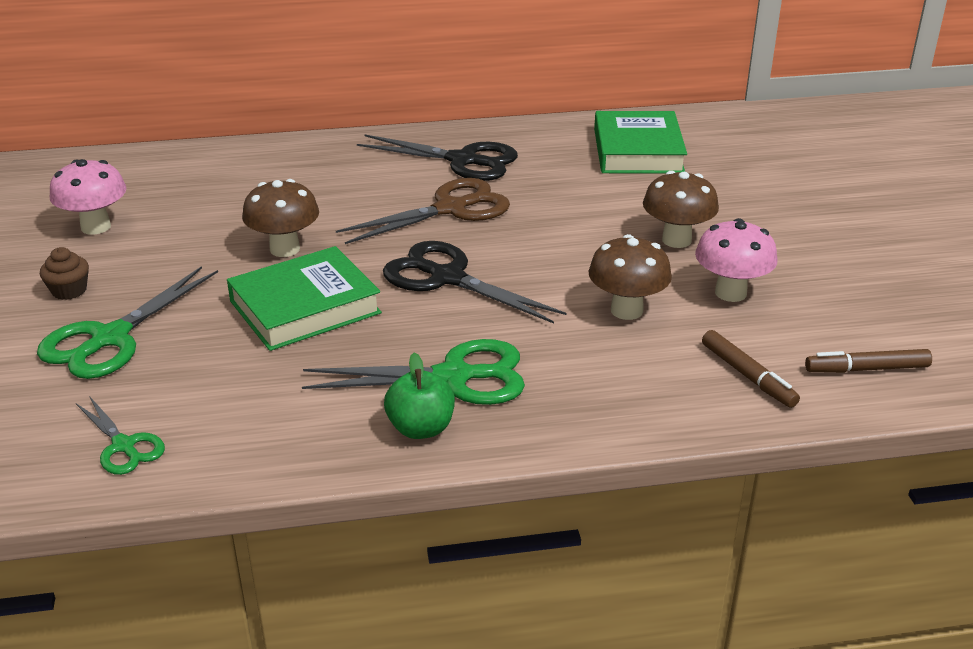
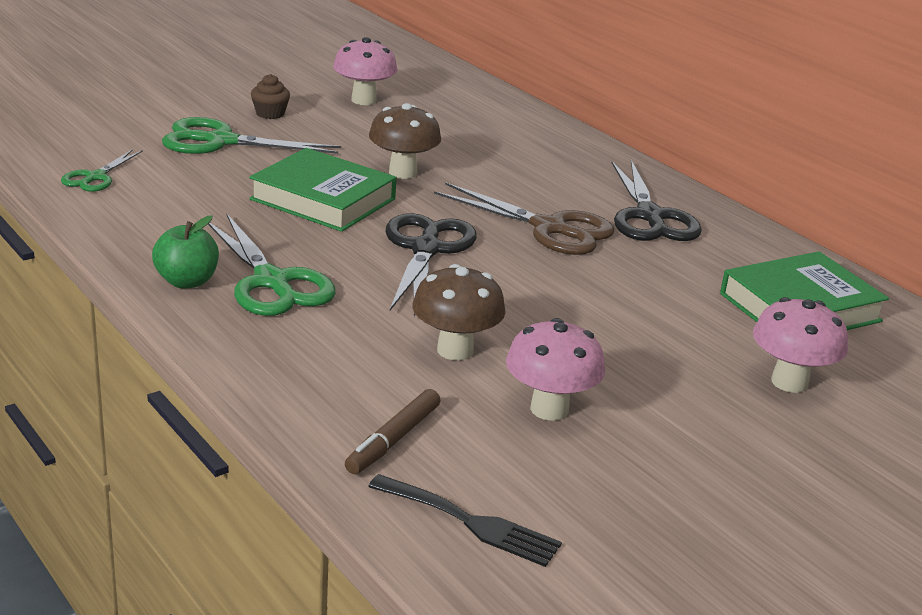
camera: 60 degrees right, 5 degrees down
brown mushroom [643,171,719,248] -> none
brown marker [805,349,932,373] -> black fork [368,474,562,567]
none -> pink mushroom [753,297,848,393]

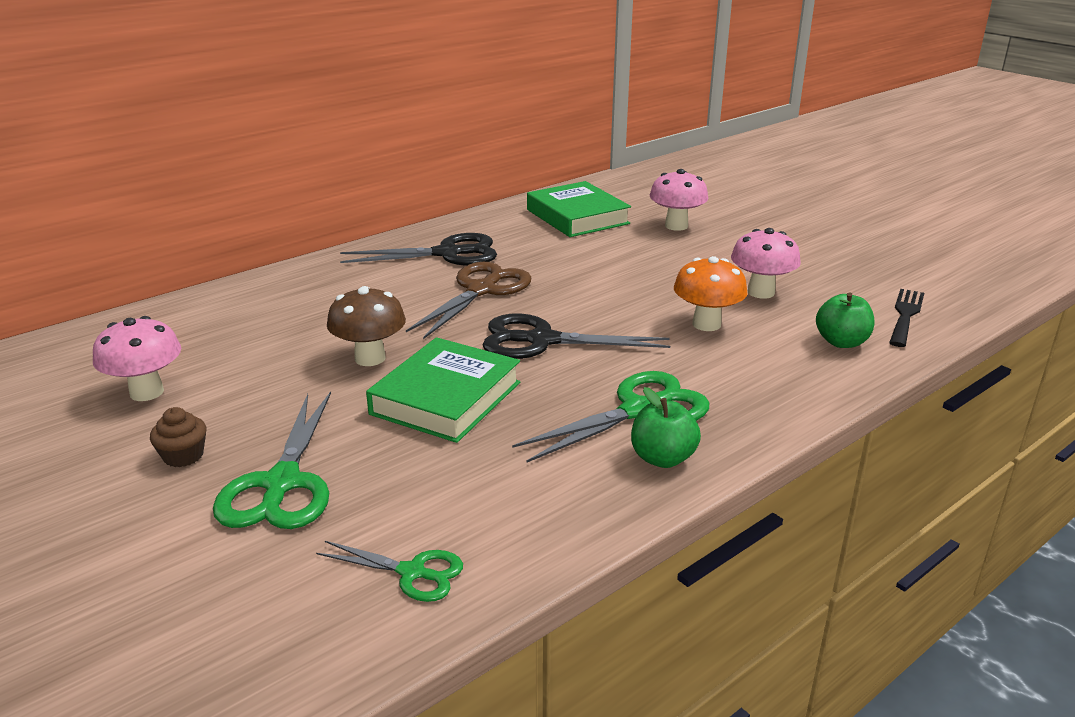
camera: 90 degrees left, 0 degrees up
brown marker [345,389,440,474] -> green apple [816,292,874,348]
brown mushroom [412,264,506,360] -> orange mushroom [674,256,747,331]

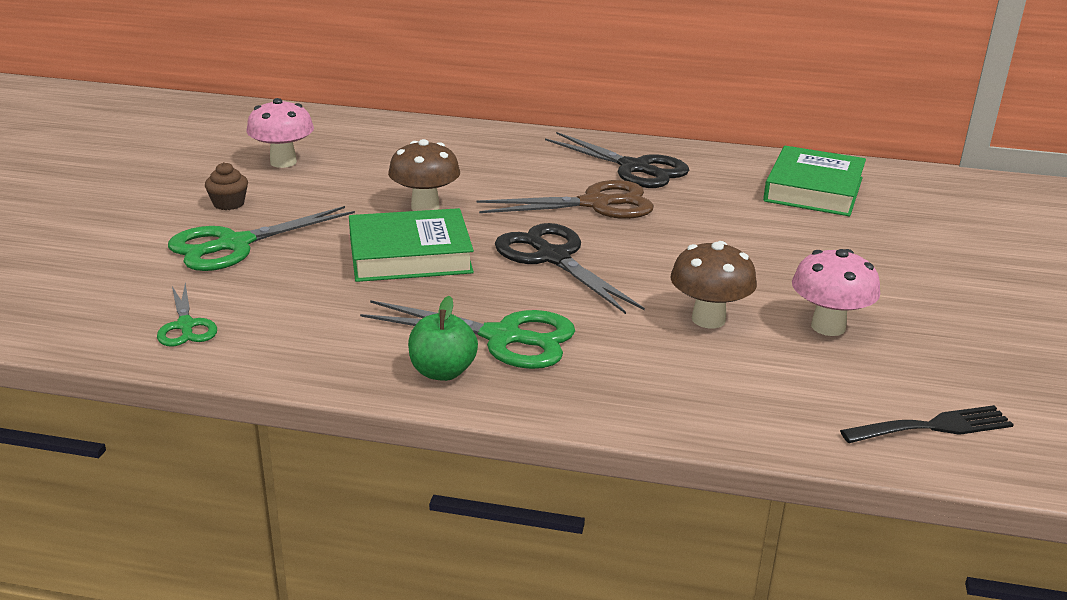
camera: 50 degrees right, 0 degrees up
pink mushroom [650,169,708,231] -> none
orange mushroom [674,256,747,331] -> brown mushroom [670,241,757,328]
green apple [816,292,874,348] -> none

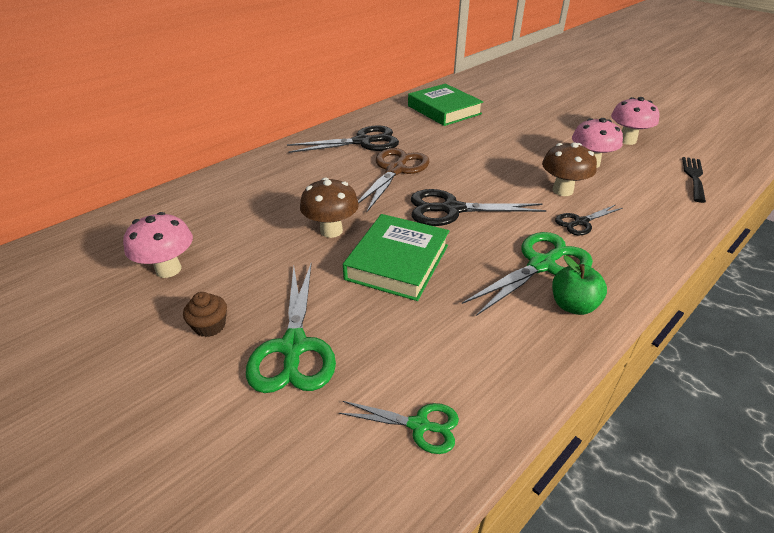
camera: 55 degrees left, 10 degrees up
none -> black scissors [555,205,623,235]
none -> pink mushroom [611,97,659,145]

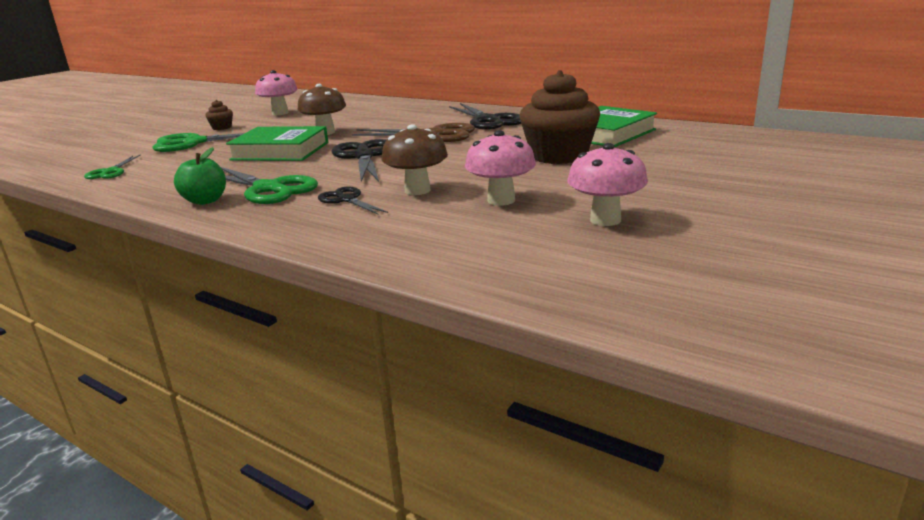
camera: 80 degrees right, 15 degrees down
black fork [682,157,706,203] -> none
none -> brown cupcake [519,70,600,164]

